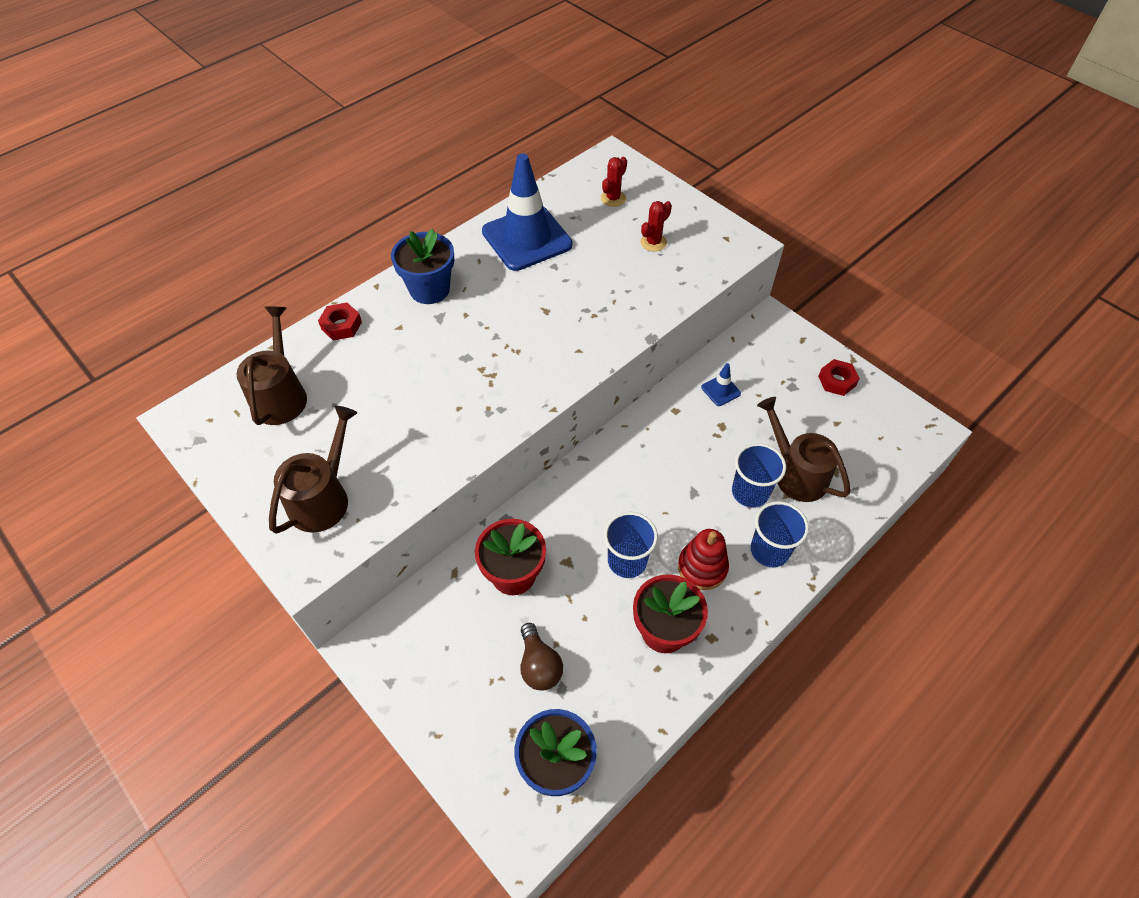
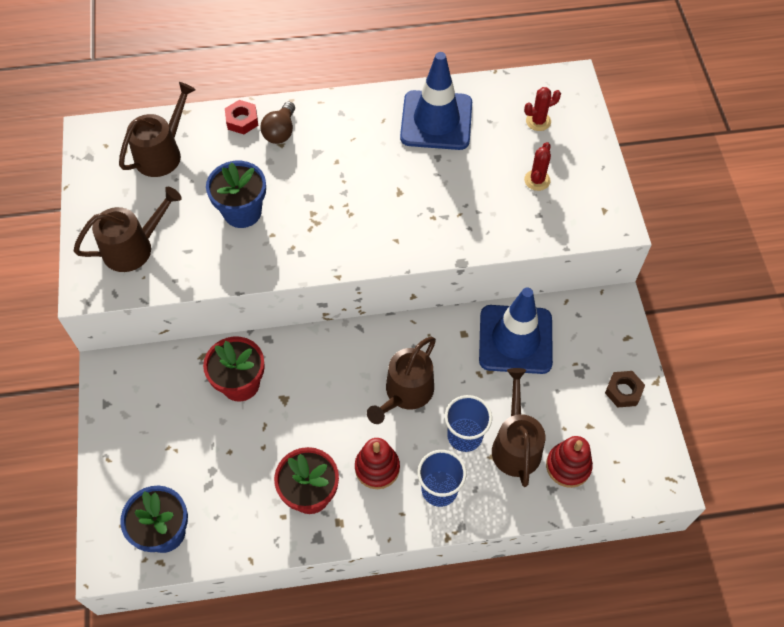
camera: 35 degrees right, 5 degrees up
blue flower pot [391,229,454,304] -> blue flower pot moved to [206,161,266,228]
brown light bulb [520,623,563,691] -> brown light bulb moved to [260,102,295,144]
blue cup [604,512,658,578] -> none
red cactus [641,201,672,252] -> red cactus turned 60 degrees counterclockwise [524,142,551,191]
blue traffic cone [701,363,741,406] -> blue traffic cone [479,288,553,374], size x2.42
red nut [818,359,860,396] -> brown nut [605,371,645,408]
none -> brown watering can [367,337,436,424]
none -> red stacking toy [546,436,593,488]

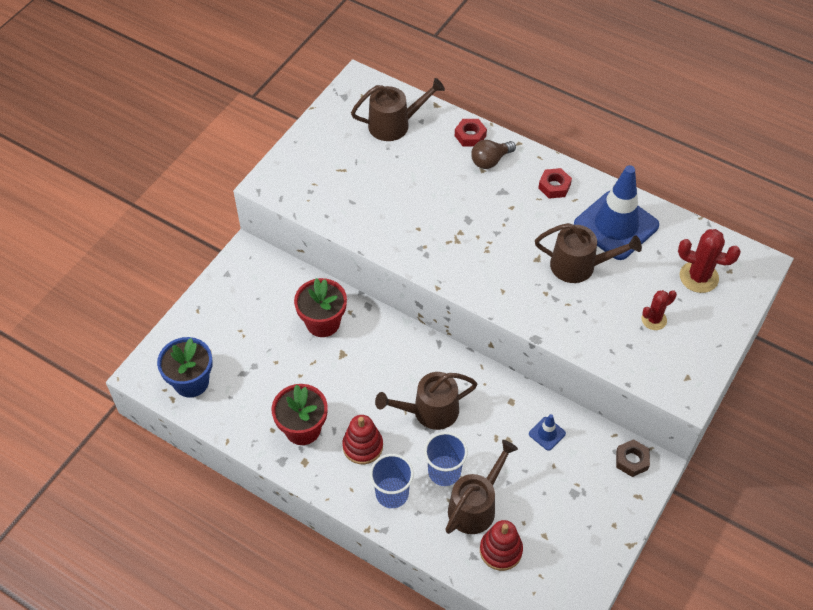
camera: 40 degrees right, 5 degrees down
brown watering can [74,187,182,272] -> brown watering can moved to [535,223,642,283]
blue flower pot [206,161,266,228] -> none
blue traffic cone [479,288,553,374] -> blue traffic cone [529,414,566,451], size x0.41
red cactus [524,87,561,131] -> red cactus [678,229,741,293], size x1.57
brown nut [605,371,645,408] -> brown nut moved to [616,439,650,477]
none -> red nut [538,168,572,199]

